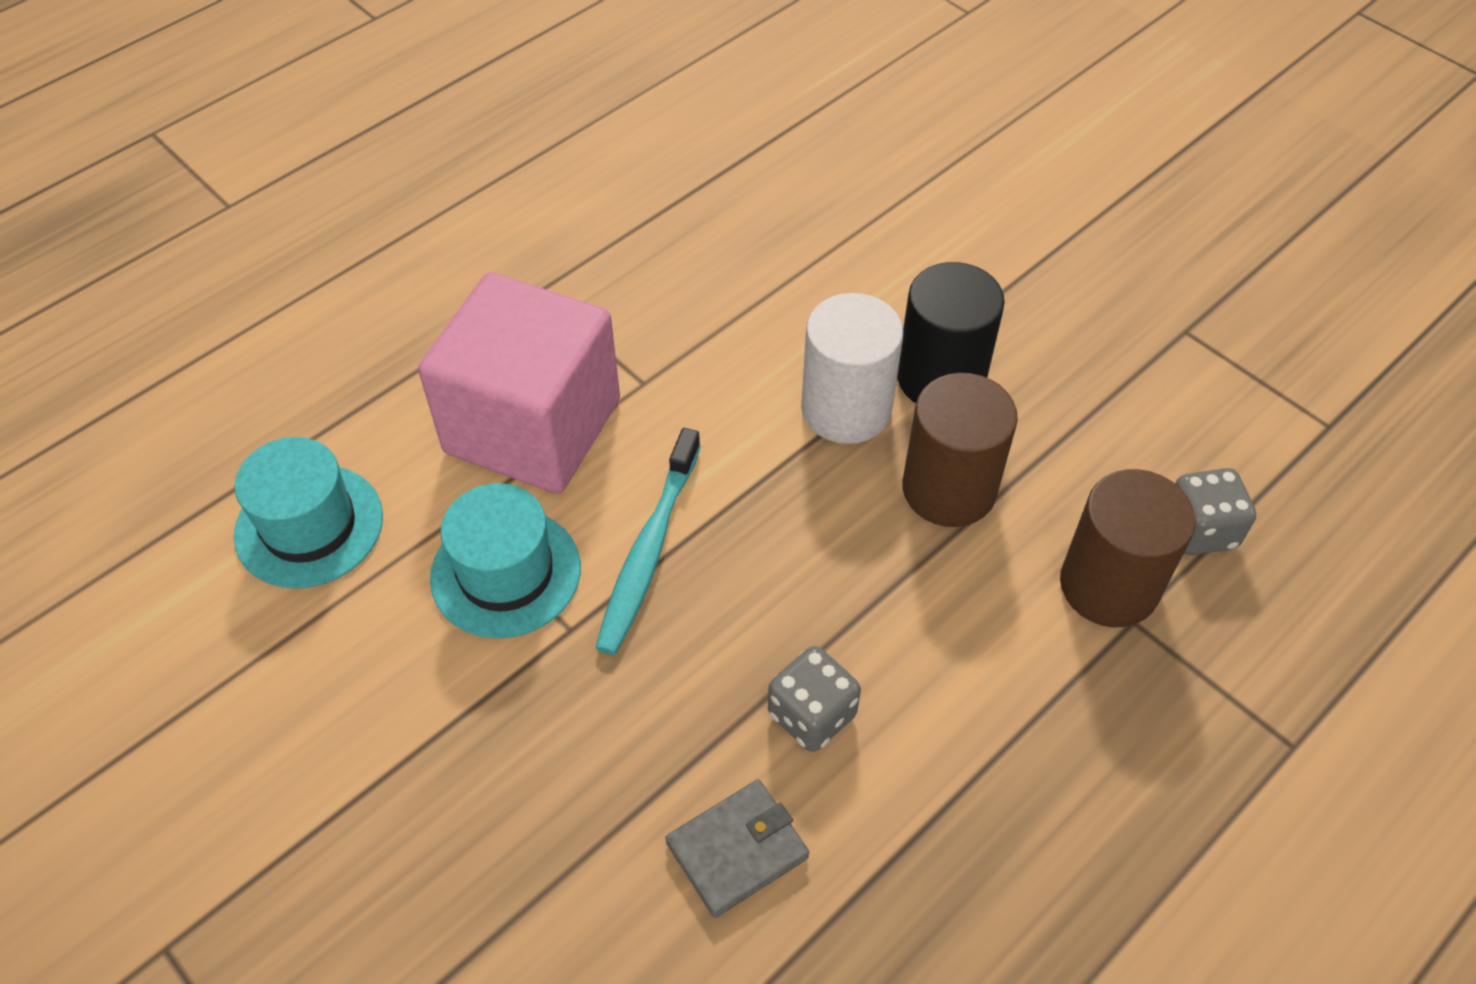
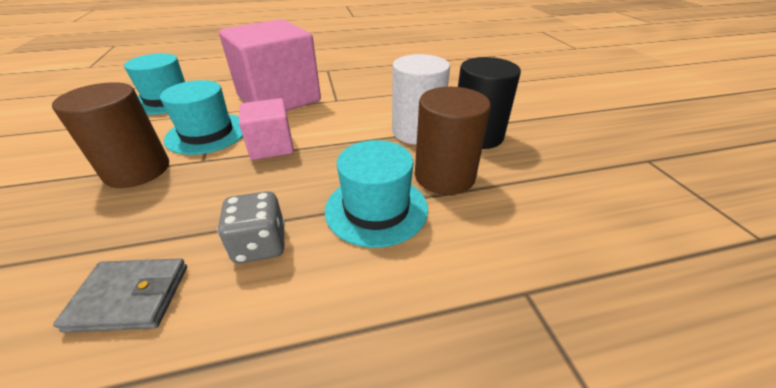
camera: 30 degrees right, 15 degrees down
turquoise toothbrush [596,428,701,655] -> pink cube [239,98,294,160]
brown cylinder [1060,469,1195,627] -> brown cylinder moved to [52,82,169,188]
grey dice [1175,468,1256,555] -> none
none -> turquoise hat [325,140,428,248]

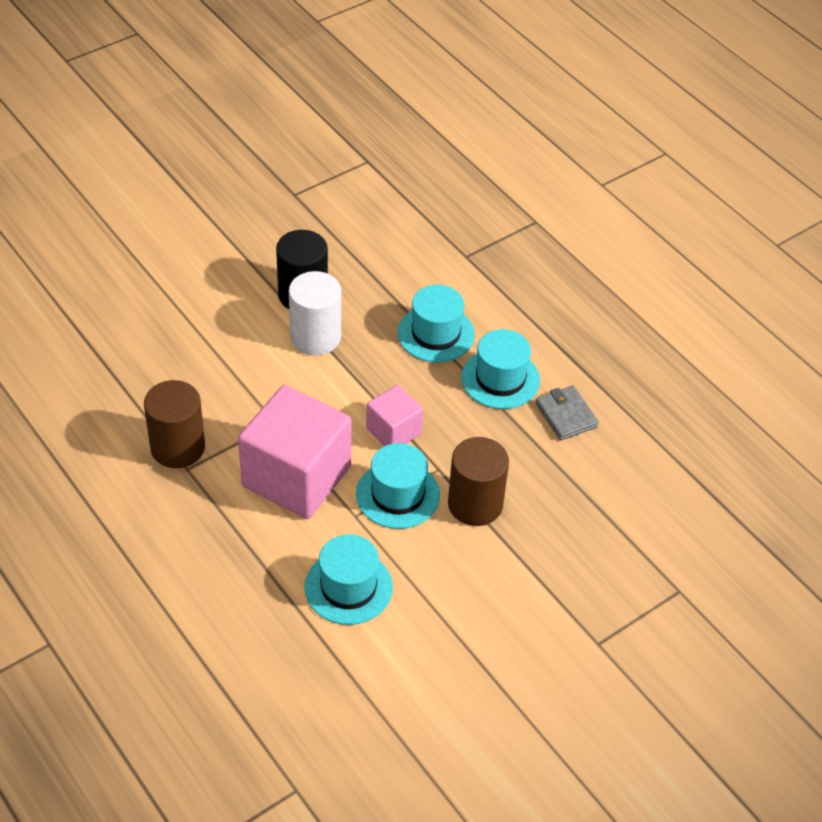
camera: 115 degrees left, 10 degrees up
grey dice [218,191,285,263] -> turquoise hat [461,329,540,409]
brown cylinder [415,87,491,195] -> brown cylinder moved to [144,380,205,468]

